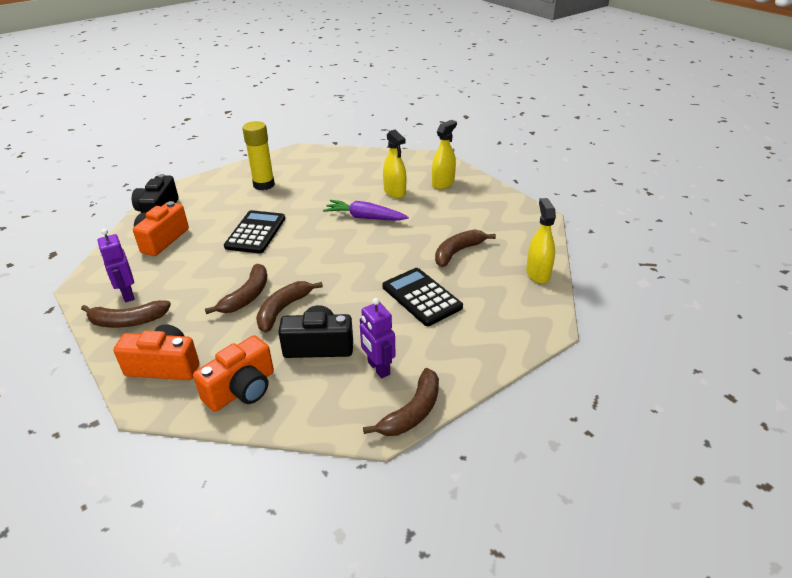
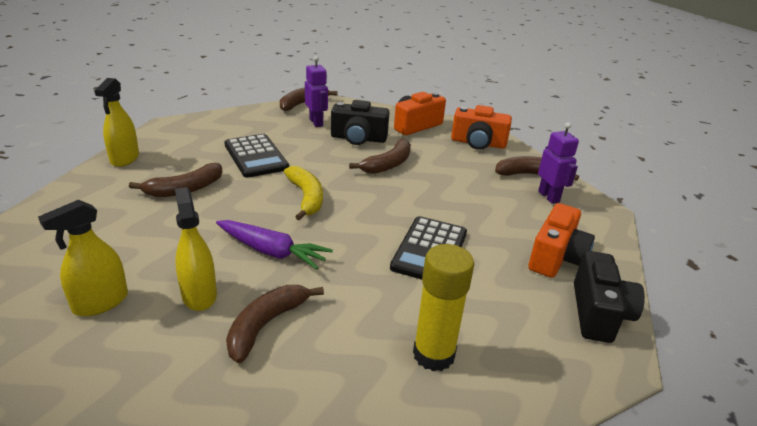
camera: 175 degrees left, 5 degrees down
brown banana [205,264,267,314] -> brown banana moved to [226,285,324,363]
none -> yellow banana [284,166,323,221]

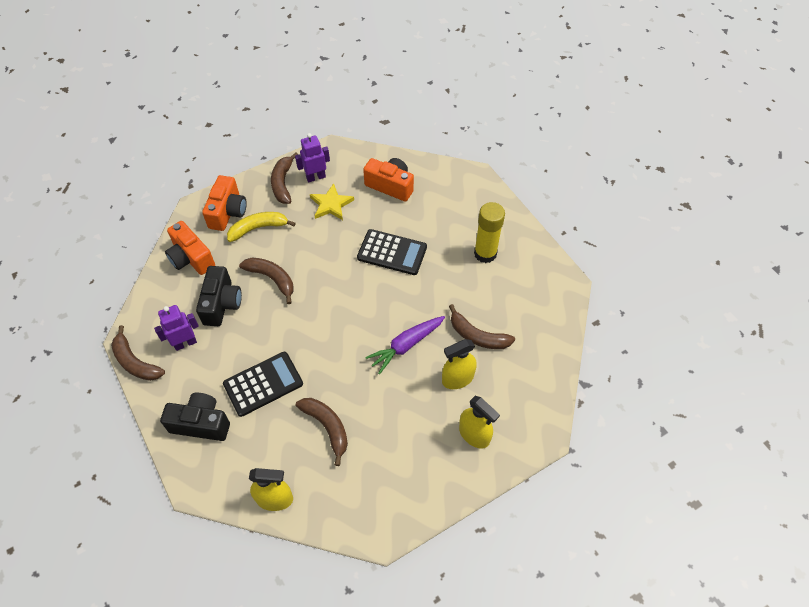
camera: 90 degrees left, 25 degrees up
purple carrot [216,220,333,270] -> purple carrot turned 150 degrees counterclockwise [365,316,445,374]
yellow banana [284,166,323,221] -> yellow banana moved to [227,212,295,242]
black camera [574,251,645,343] -> black camera moved to [160,393,230,441]
none -> yellow star [310,183,354,220]

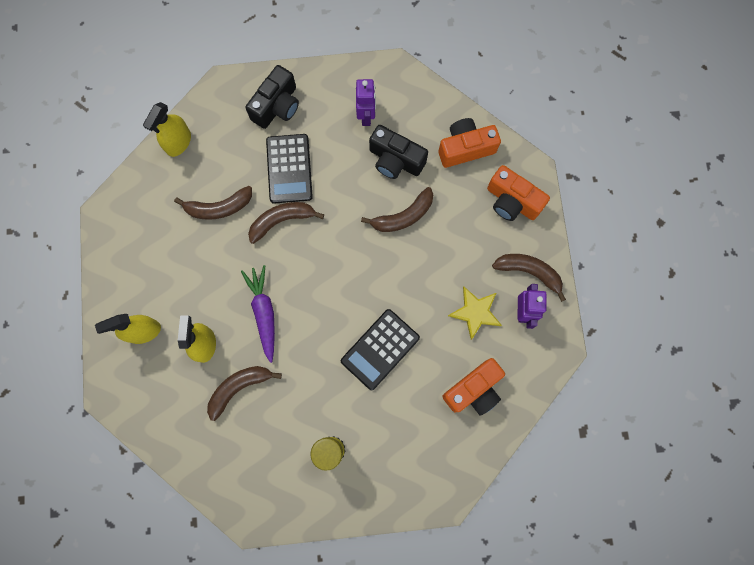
camera: 115 degrees right, 20 degrees up
brown banana [111,325,165,381] -> brown banana moved to [248,202,324,244]
yellow banana [227,212,295,242] -> none

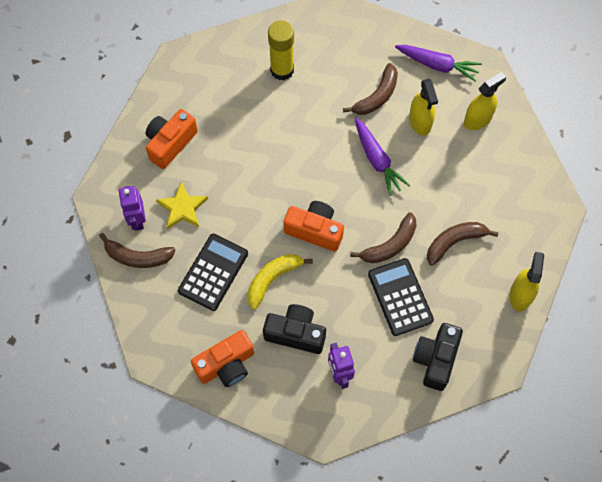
camera: 165 degrees right, 10 degrees down
black calculator [341,309,420,390] -> black calculator moved to [178,234,248,311]
brown banana [361,187,433,232] -> yellow banana [247,254,313,310]
orange camera [487,165,550,221] -> orange camera moved to [283,201,344,251]
none -> purple carrot [395,45,482,82]

